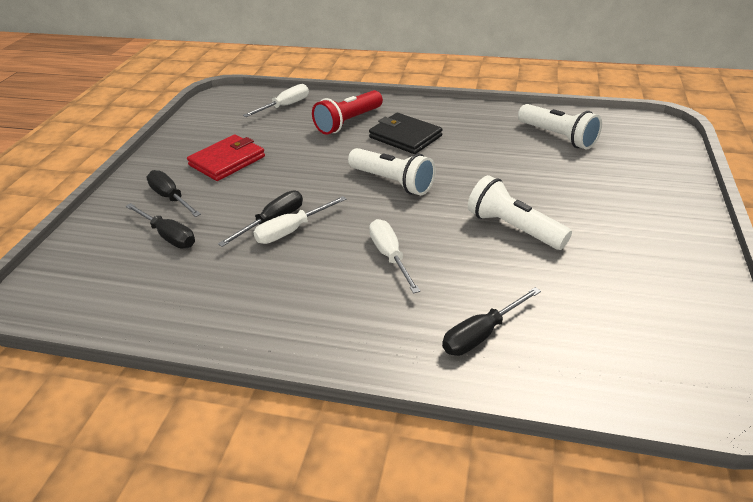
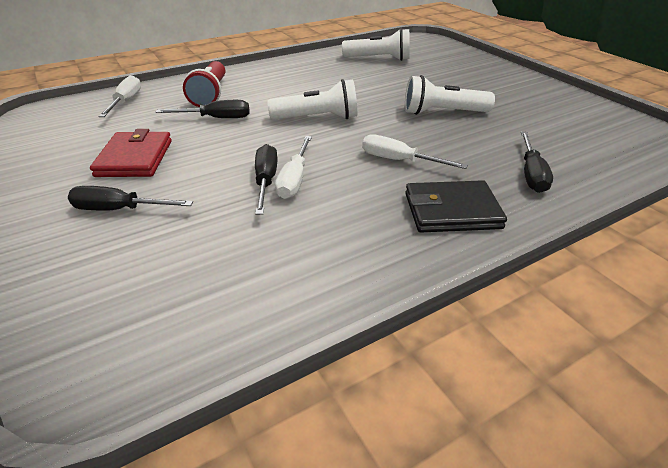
camera: 45 degrees left, 0 degrees up
black screwdriver [126,203,195,249] -> black screwdriver moved to [156,100,249,118]
black wallet [369,113,443,154] -> black wallet moved to [405,180,507,233]

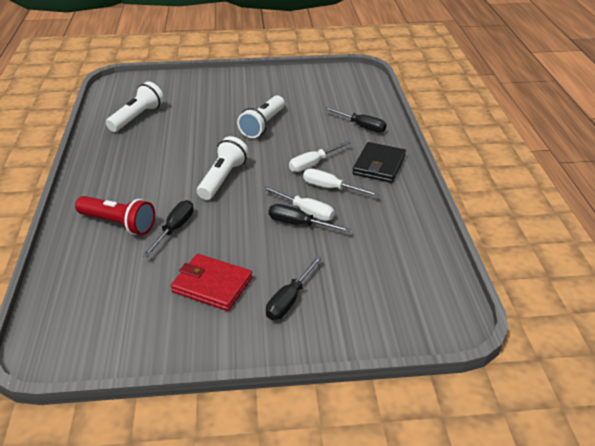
camera: 65 degrees left, 0 degrees up
white screwdriver [98,75,141,117] -> white screwdriver moved to [303,169,379,197]

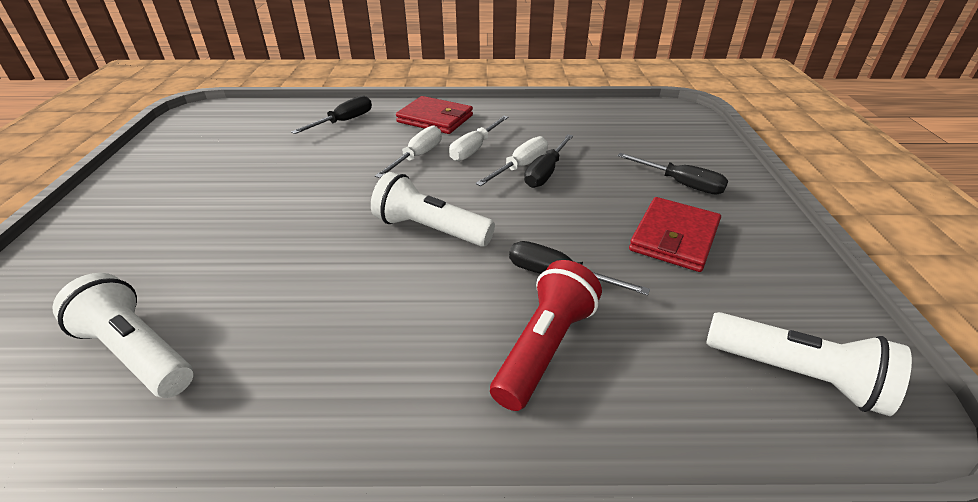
camera: 85 degrees left, 0 degrees up
white flashlight [237,96,285,138] -> white flashlight moved to [706,312,912,416]
white screwdriver [289,141,351,172] -> white screwdriver turned 120 degrees counterclockwise [375,125,442,178]
black wallet [353,142,406,183] -> red wallet [396,96,473,134]

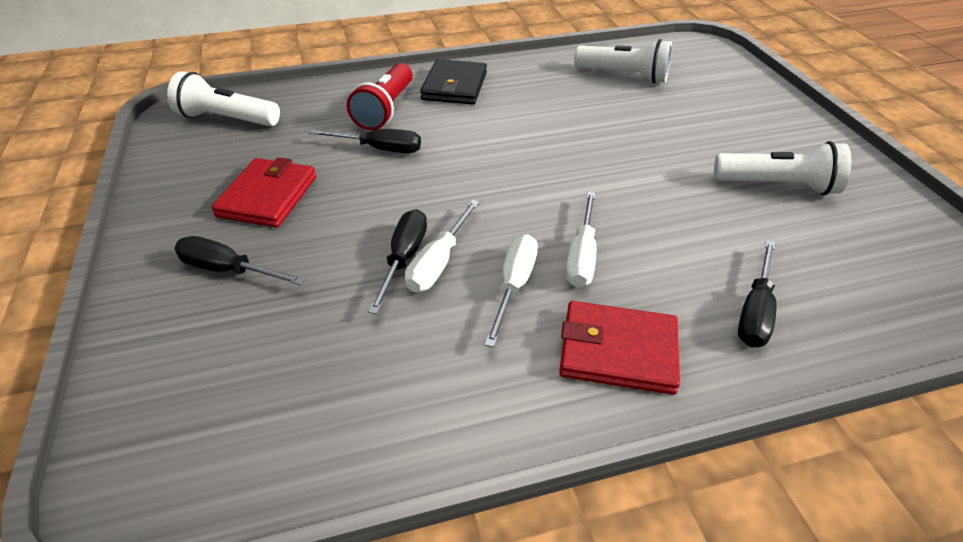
camera: 165 degrees right, 5 degrees up
white flashlight [371,172,495,247] -> white flashlight moved to [714,141,852,195]
none -> black wallet [420,59,487,104]

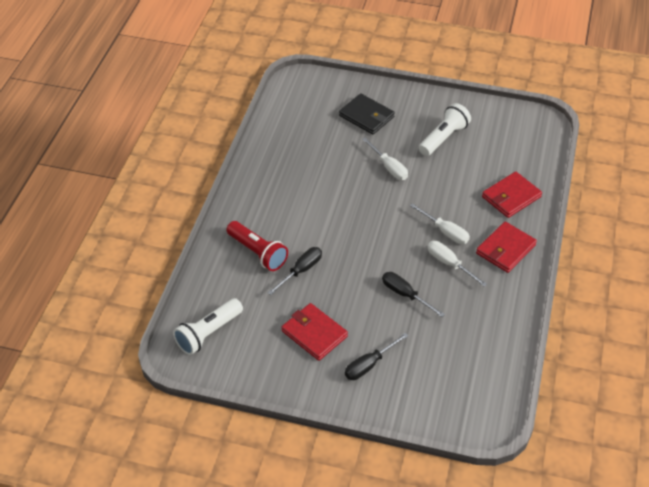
camera: 60 degrees left, 5 degrees up
white screwdriver [405,200,480,292] -> white screwdriver moved to [362,137,408,180]
black wallet [420,59,487,104] -> black wallet moved to [339,93,395,135]
white flashlight [574,39,672,83] -> none
black screwdriver [738,240,777,347] -> red wallet [482,172,542,218]

